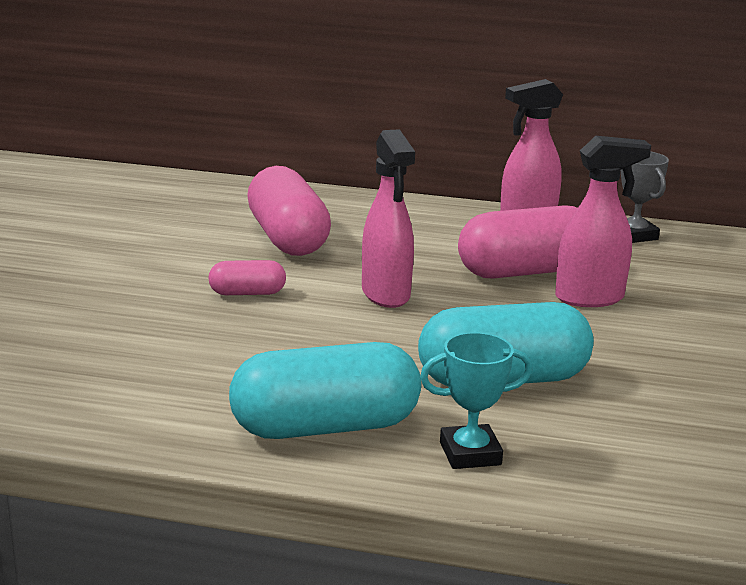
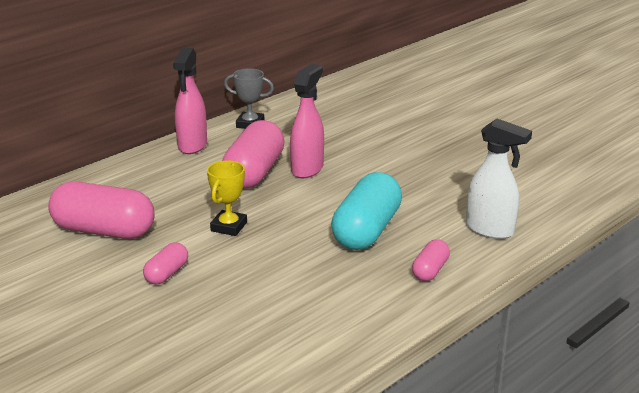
camera: 55 degrees left, 5 degrees up
turquoise capsule [229,342,421,439] -> none
pink spray bottle [362,129,415,308] -> yellow trophy [207,161,247,236]
turquoise trophy [420,332,533,469] -> pink capsule [412,239,450,281]
none -> white spray bottle [466,119,532,239]

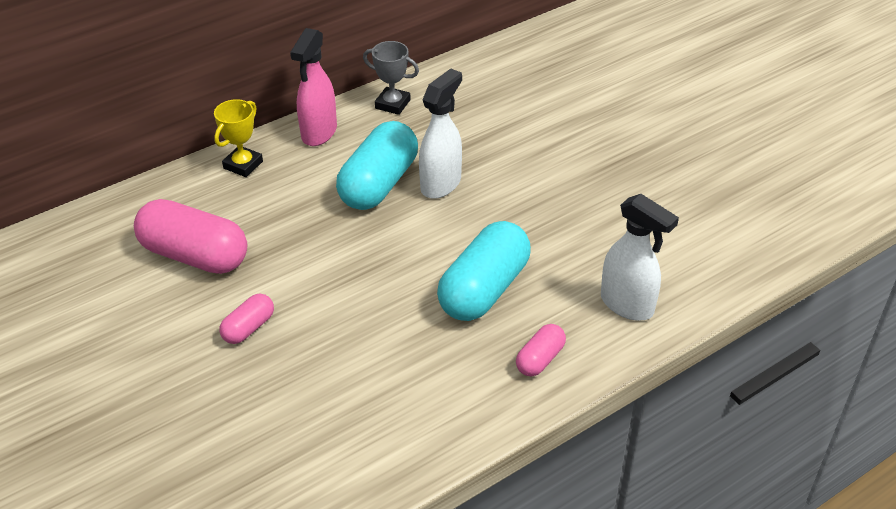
camera: 10 degrees right, 15 degrees up
yellow trophy [207,161,247,236] -> yellow trophy moved to [214,99,263,177]
pink capsule [222,120,285,188] -> turquoise capsule [336,121,418,210]
pink spray bottle [290,64,324,178] -> white spray bottle [419,69,462,199]

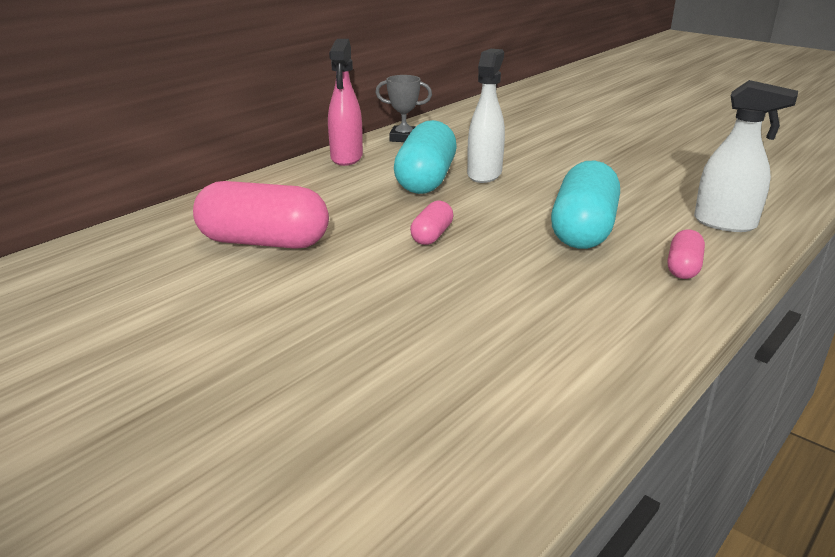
camera: 15 degrees left, 15 degrees down
yellow trophy [214,99,263,177] -> none
pink capsule [220,294,274,344] -> pink capsule moved to [410,201,453,245]

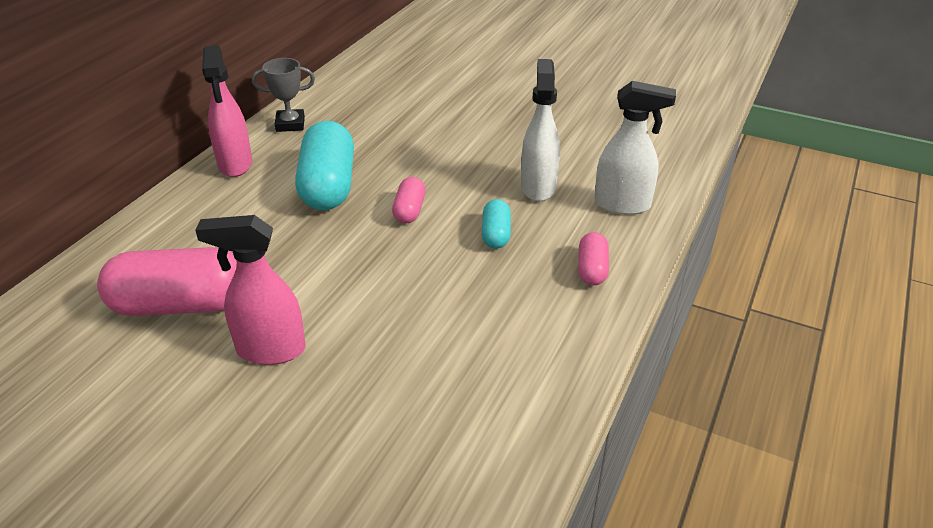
camera: 15 degrees left, 10 degrees up
pink capsule [410,201,453,245] -> pink capsule moved to [392,177,426,223]
white spray bottle [467,49,505,183] -> white spray bottle moved to [521,59,560,202]
turquoise capsule [551,161,620,249] -> turquoise capsule [482,199,511,249], size x0.50
none -> pink spray bottle [195,215,305,365]

